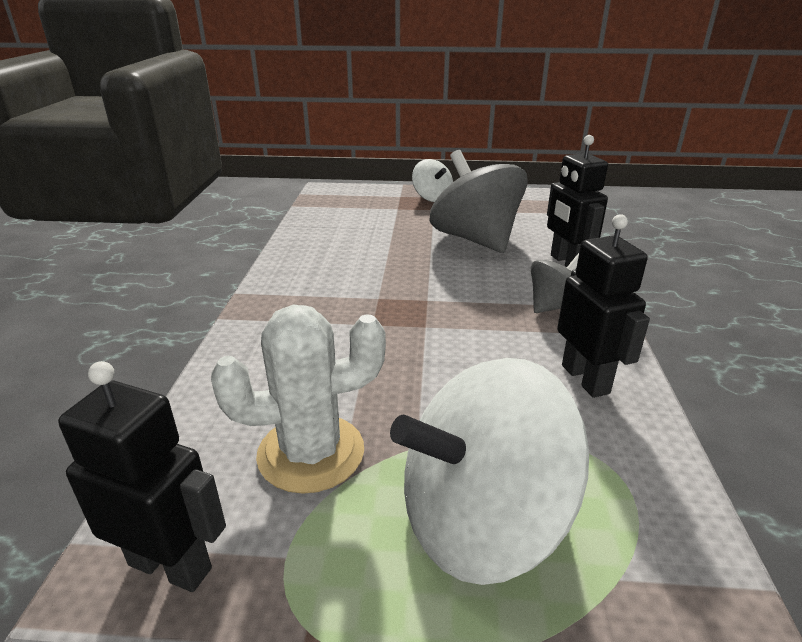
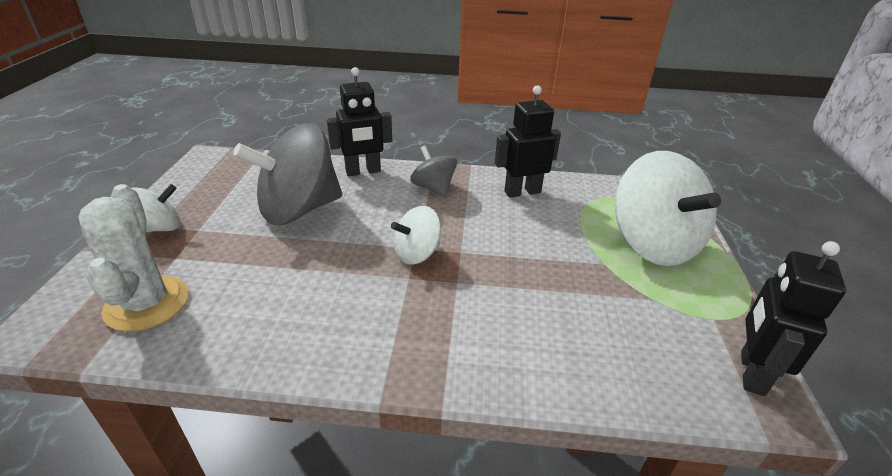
camera: 90 degrees left, 5 degrees up
white cactus [211,305,386,494] -> white cactus moved to [78,184,189,332]
none -> white spinning top [391,206,441,265]

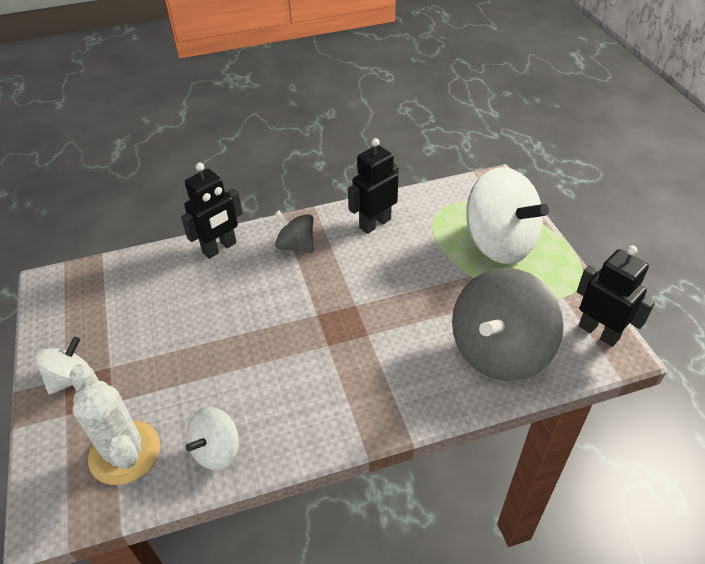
camera: 20 degrees left, 10 degrees up
grey spinning top [233,123,342,225] -> grey spinning top moved to [452,268,564,381]
white spinning top [391,206,441,265] -> white spinning top moved to [186,407,239,471]
black robot [741,241,846,396] -> black robot turned 135 degrees clockwise [577,246,655,347]

